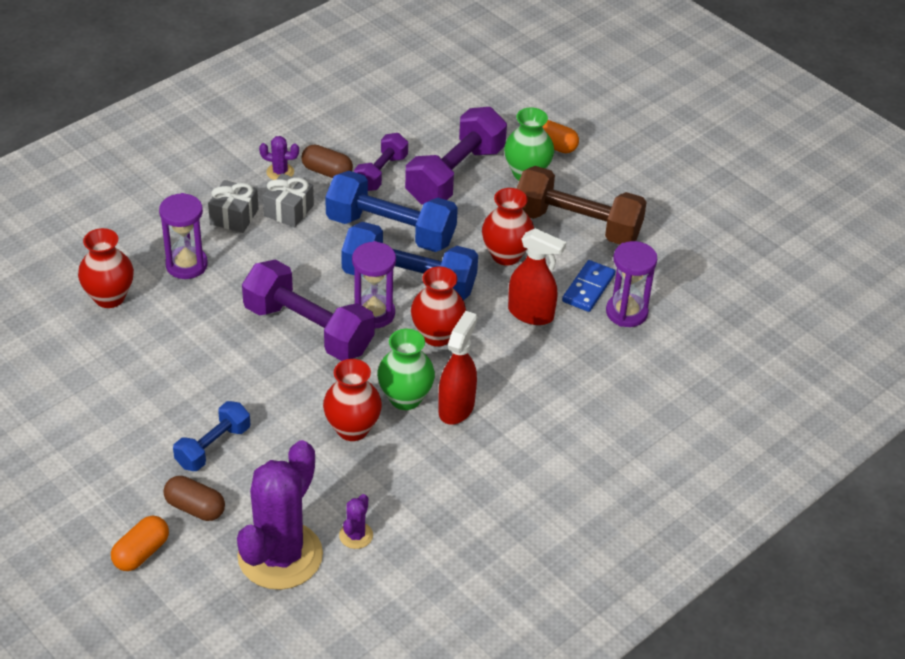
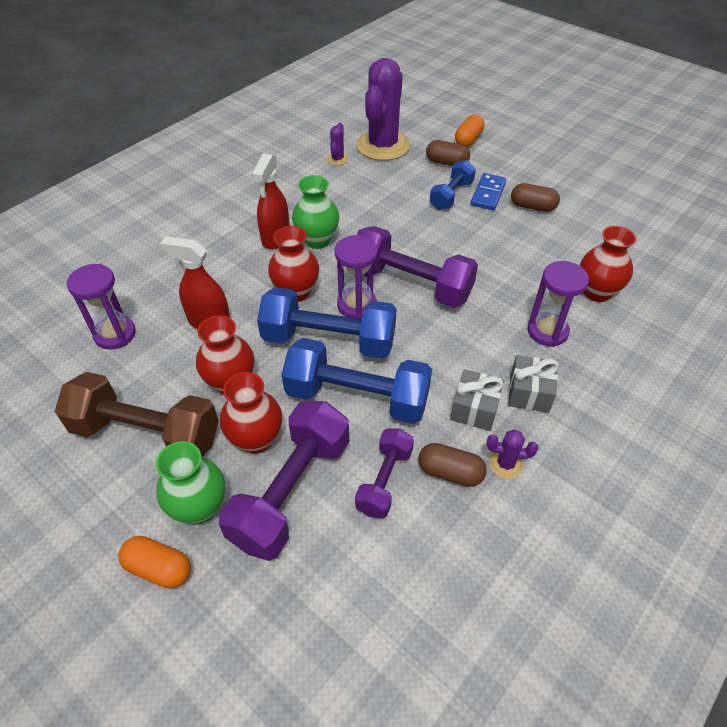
camera: 175 degrees right, 5 degrees up
red vase [323,359,382,441] -> red vase moved to [220,372,282,454]
blue domino [562,260,615,312] -> blue domino moved to [471,173,507,210]
none -> brown capsule [511,183,560,212]

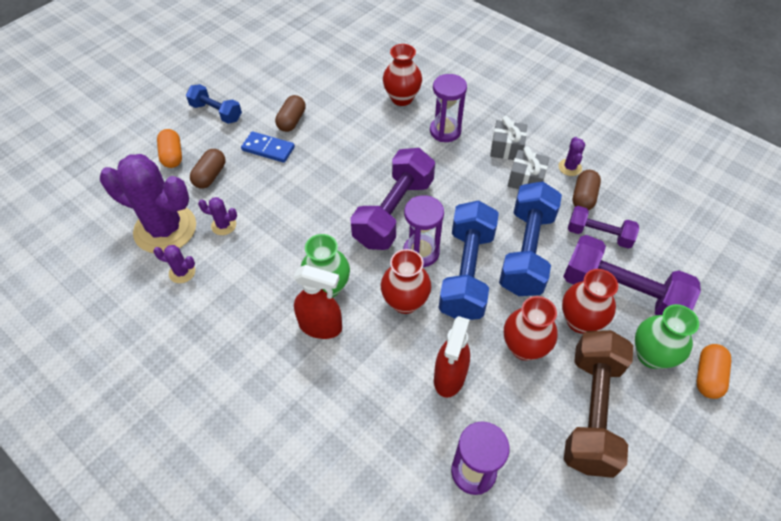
camera: 90 degrees left, 5 degrees up
blue dumbbell [430,160,476,210] -> blue dumbbell moved to [186,84,242,124]
orange capsule [455,115,485,147] -> orange capsule turned 45 degrees clockwise [157,129,182,168]
none -> purple cactus [198,197,237,235]

